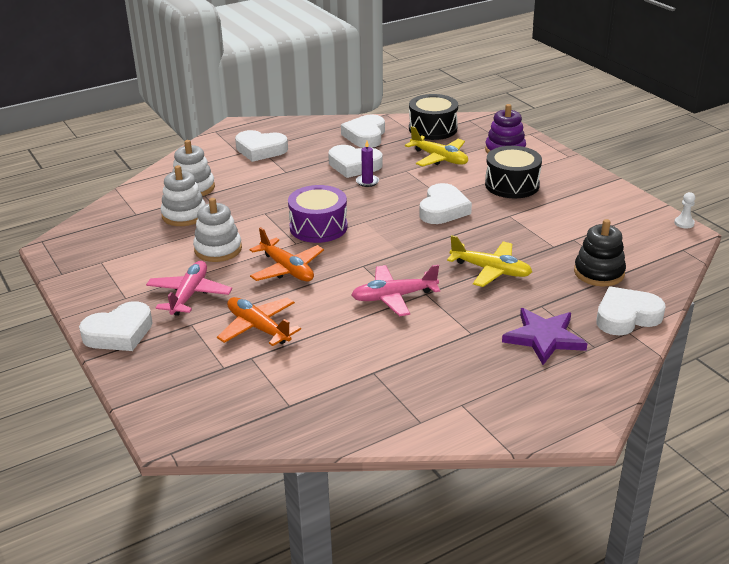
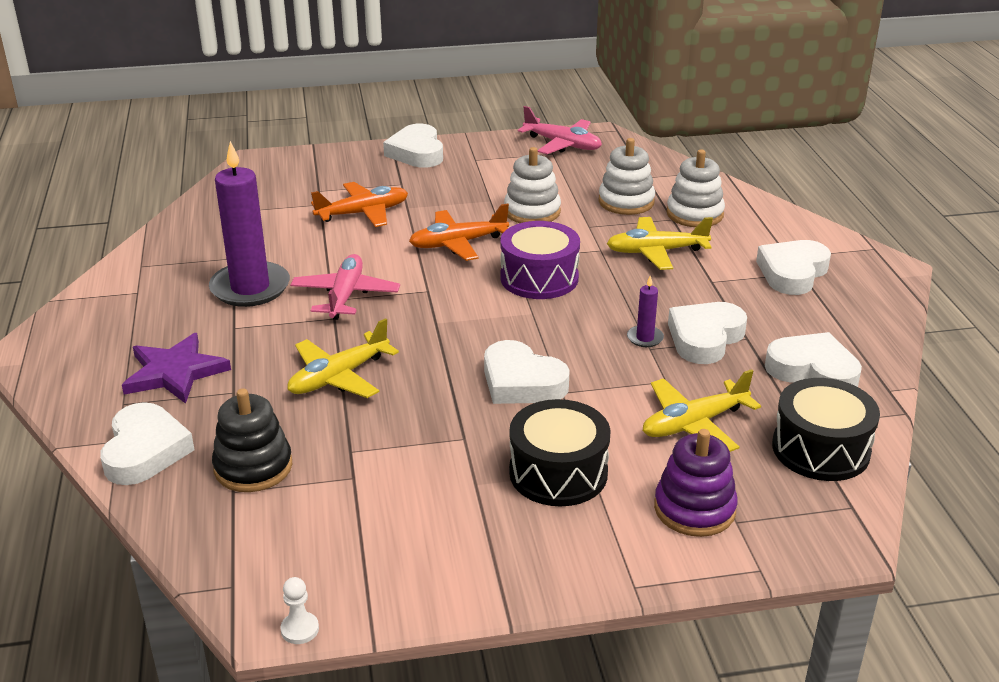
camera: 110 degrees right, 0 degrees up
pink plane [146,261,232,316] -> pink plane moved to [518,106,602,154]
none -> purple candle [209,141,290,307]
none -> yellow plane [607,217,713,270]

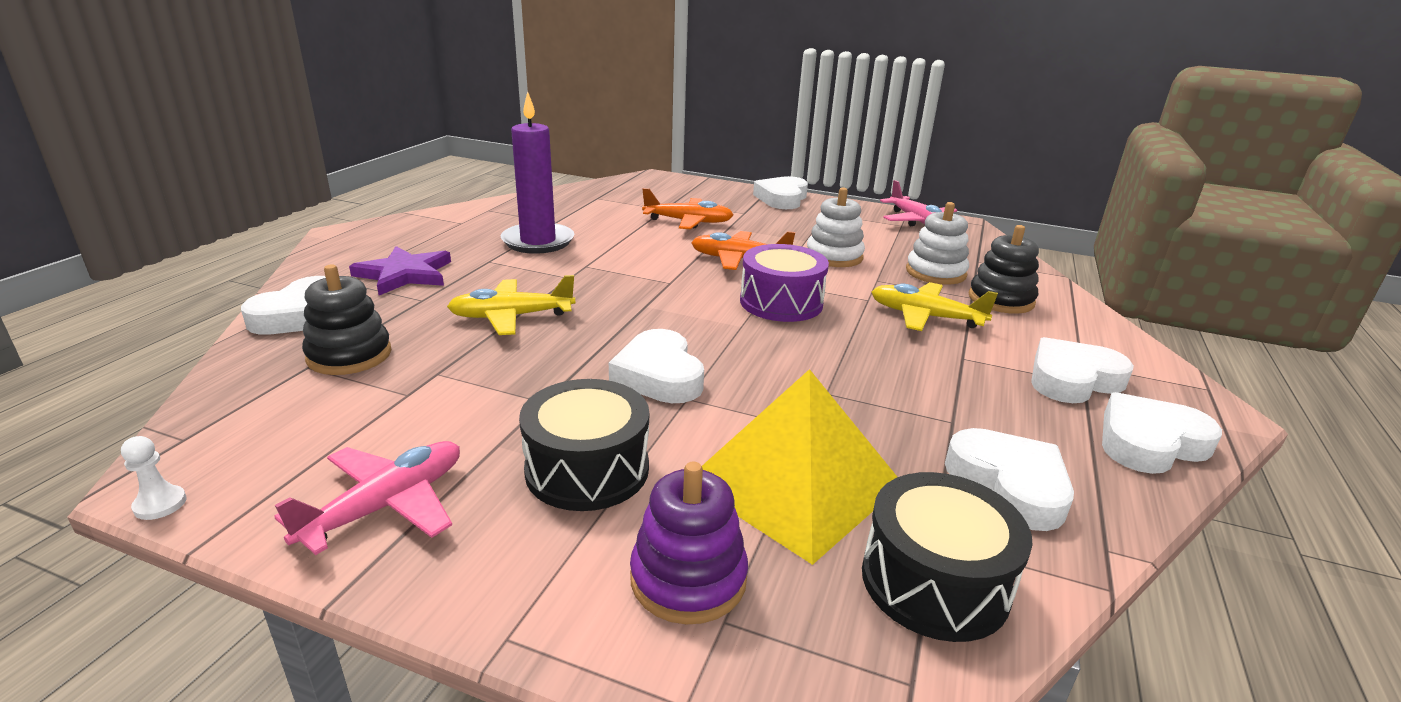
camera: 30 degrees right, 5 degrees down
pink plane [290,254,400,320] -> pink plane moved to [274,441,460,555]
purple candle [627,276,664,347] -> none
yellow plane [643,369,761,452] -> yellow pyramid [702,369,897,565]
white stacking toy [667,149,725,227] -> black stacking toy [969,225,1039,314]
white heart [668,302,747,364] -> white heart moved to [1102,392,1222,474]

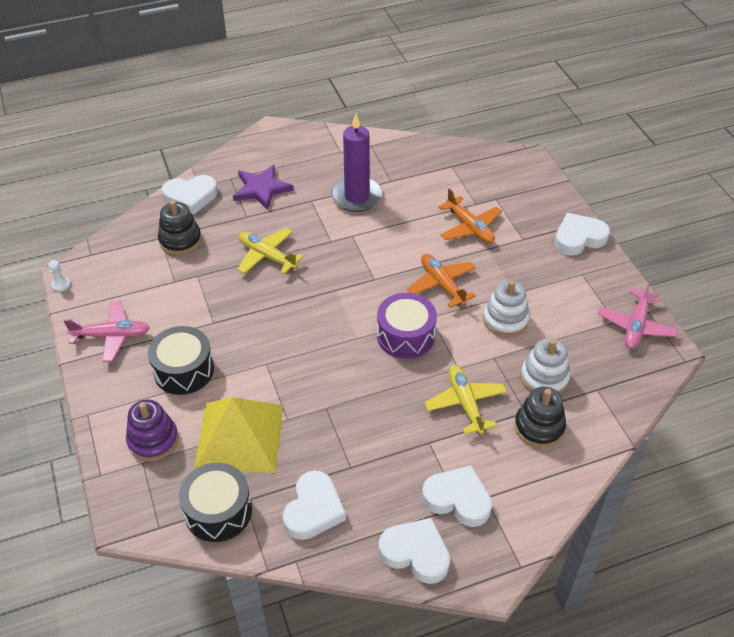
camera: 50 degrees right, 20 degrees up
white heart [609,329,704,403] -> none

